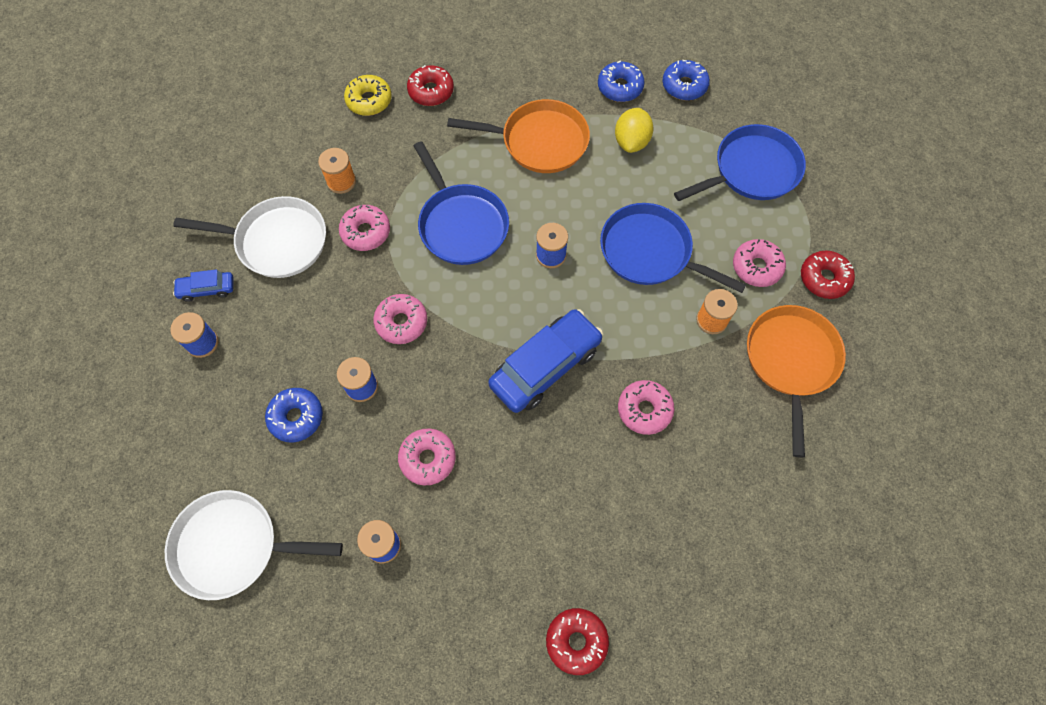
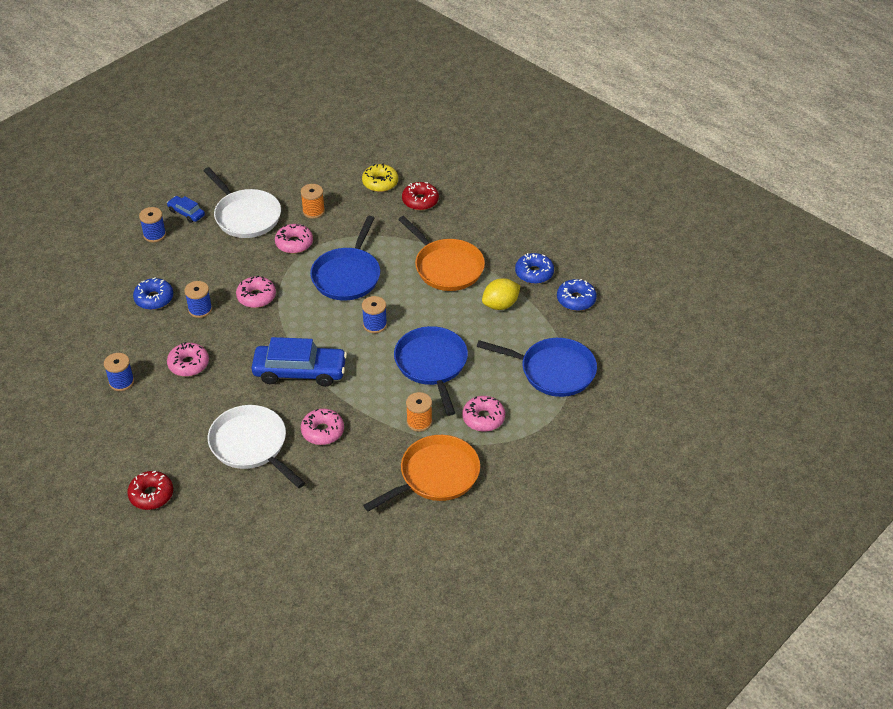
camera: 45 degrees right, 20 degrees down
white pan [165,490,343,600] -> white pan moved to [208,405,305,488]
red donut [801,251,855,299] -> none

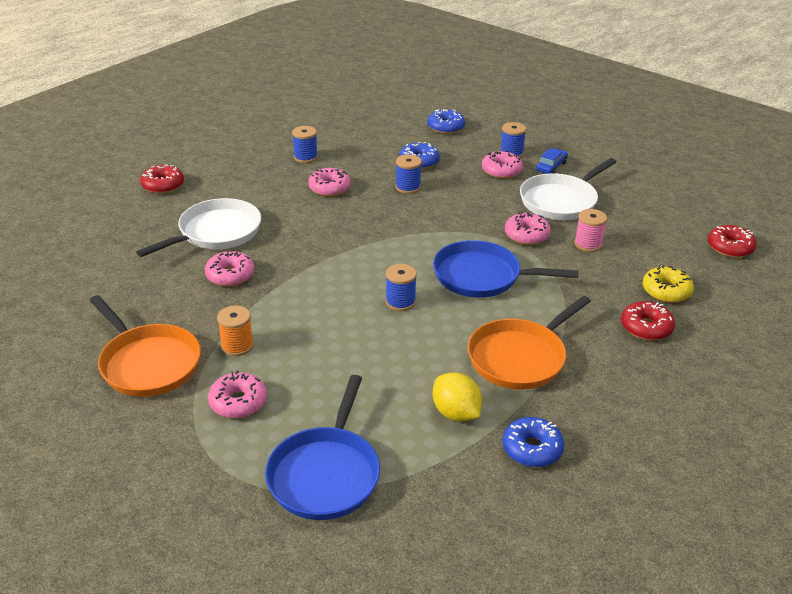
camera: 85 degrees right, 10 degrees down
pink donut [236,276,276,308] -> pink donut moved to [482,151,523,179]
blue car [251,337,347,387] -> none
orange spool [301,184,325,219] -> pink spool [574,209,607,252]
blue pan [394,326,468,416] -> none
blue donut [557,279,597,311] -> blue donut moved to [427,109,465,134]
none -> red donut [708,225,757,258]

